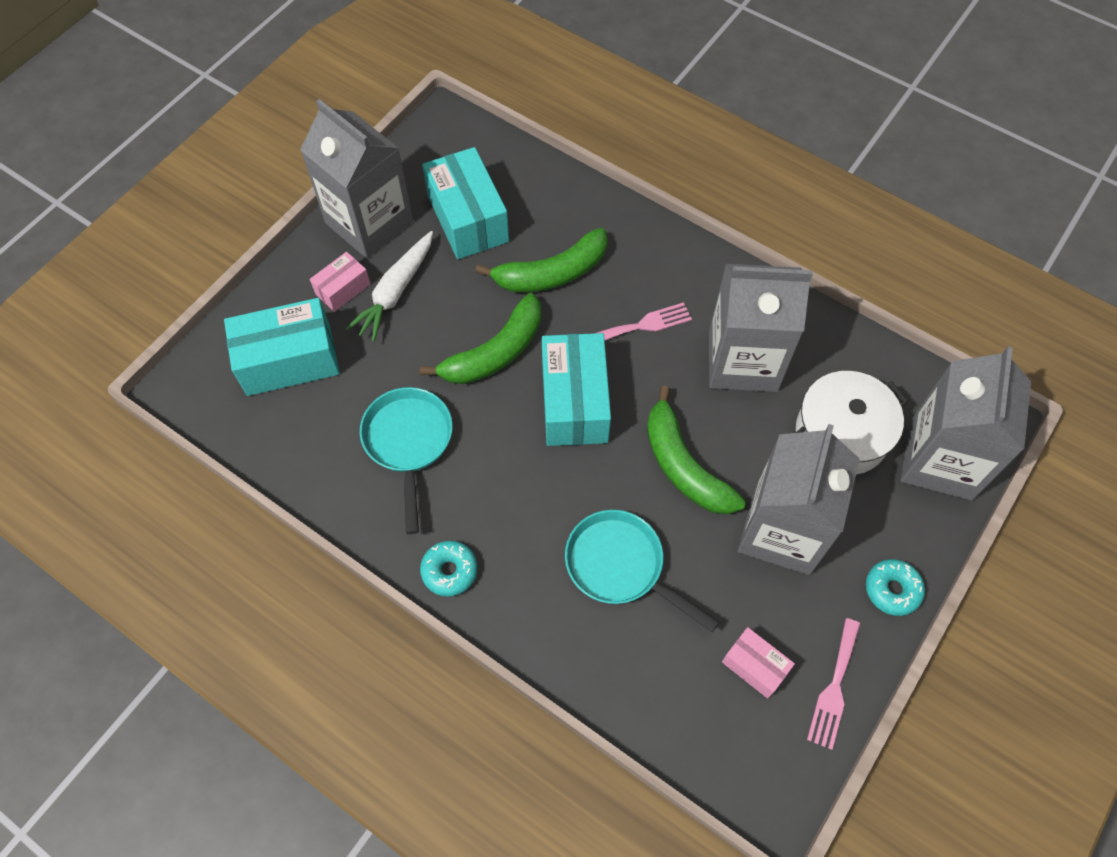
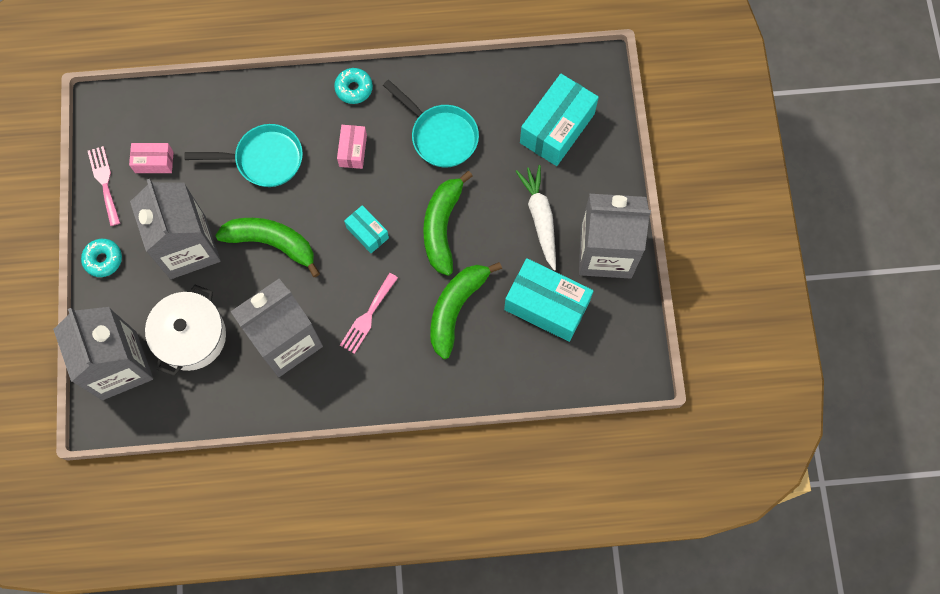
camera: 140 degrees right, 10 degrees up
pink box [310,252,370,312] -> pink box moved to [337,125,367,169]
turquoise box [542,333,611,446] -> turquoise box [344,205,389,253], size x0.53

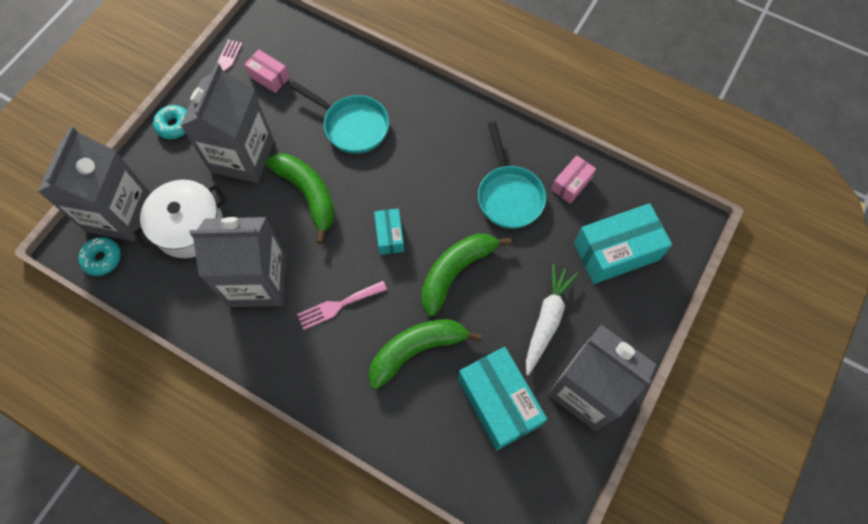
camera: 35 degrees right, 5 degrees down
turquoise donut [334,68,373,104] -> turquoise donut moved to [78,237,121,276]
pink box [337,125,367,169] -> pink box moved to [551,155,596,204]

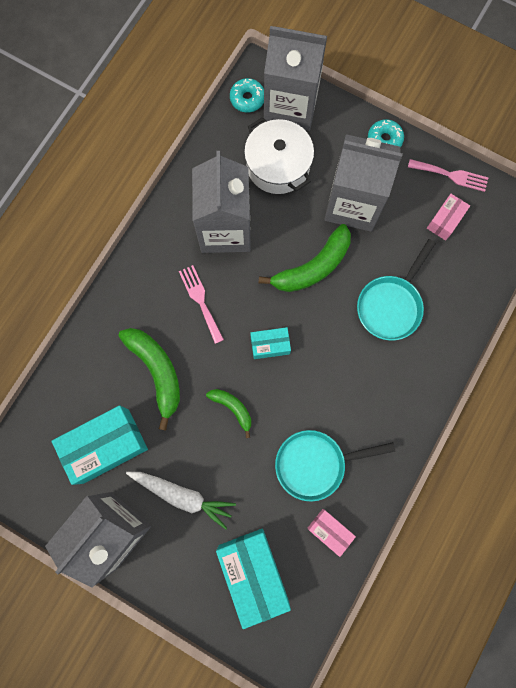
camera: 90 degrees right, 10 degrees up
green banana [421,234,511,317] -> green banana [206,389,251,438], size x0.56

